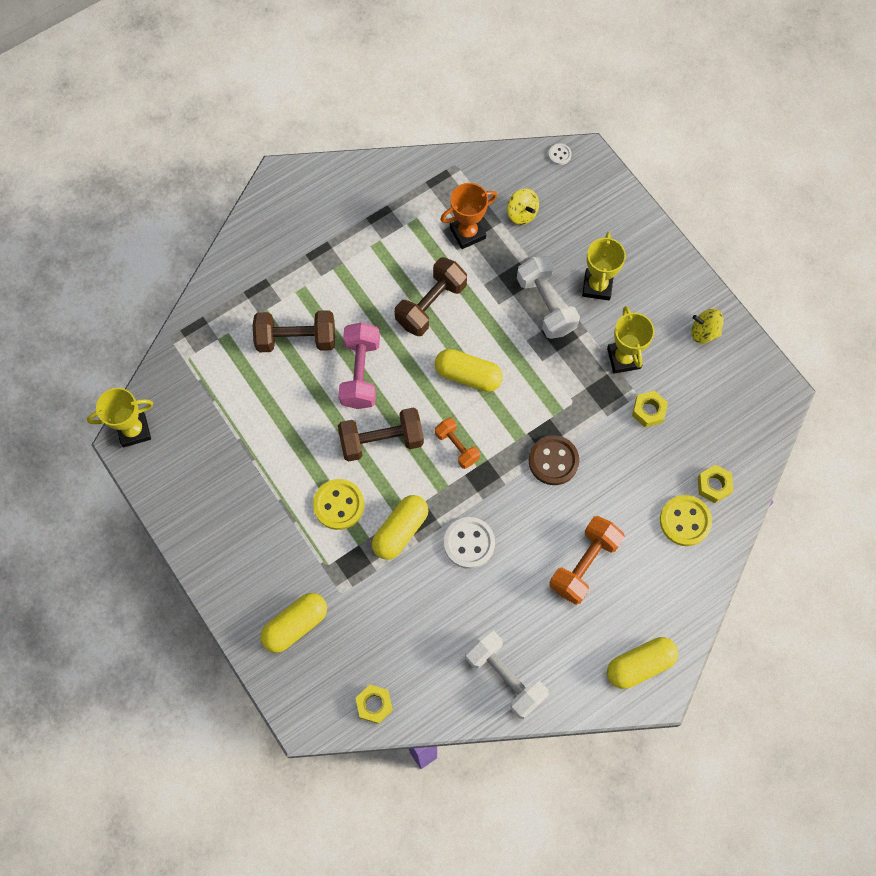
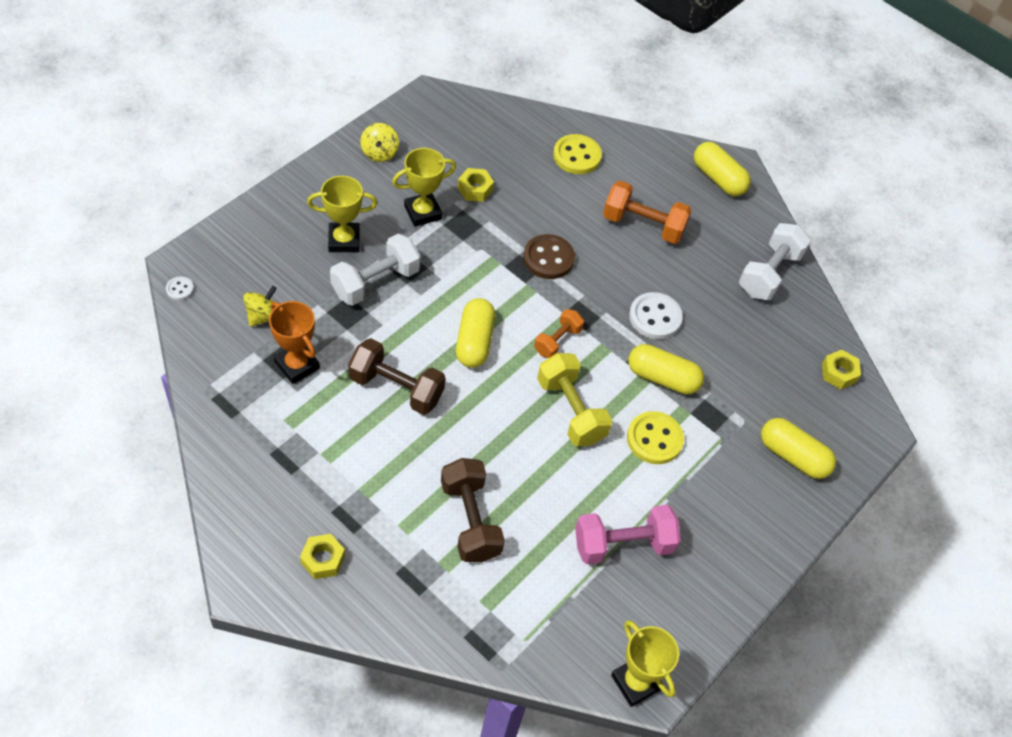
camera: 110 degrees left, 15 degrees down
pink dumbbell [338,323,380,409] -> pink dumbbell moved to [575,505,681,564]
brown dumbbell [338,407,424,462] -> yellow dumbbell [537,353,612,446]
yellow nut [698,465,733,503] -> yellow nut moved to [300,534,345,579]

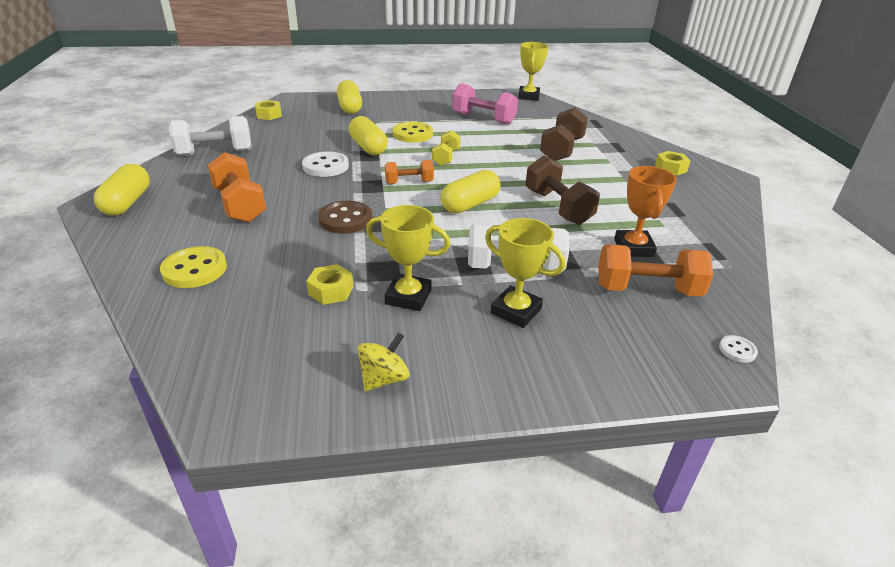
camera: 135 degrees left, 20 degrees down
yellow spinning top [243,286,277,327] -> orange dumbbell [598,244,713,296]
yellow dumbbell [537,353,612,446] -> yellow dumbbell [432,130,461,166], size x0.61

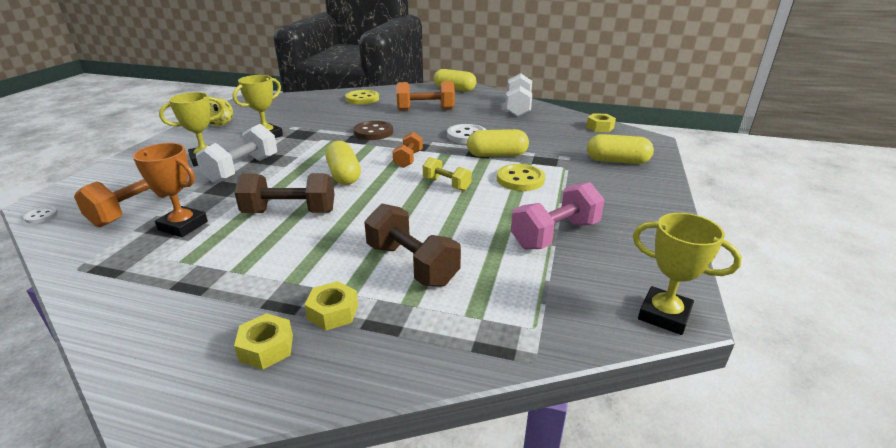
camera: 115 degrees right, 5 degrees down
yellow nut [306,264,353,305] -> yellow nut moved to [305,281,358,330]

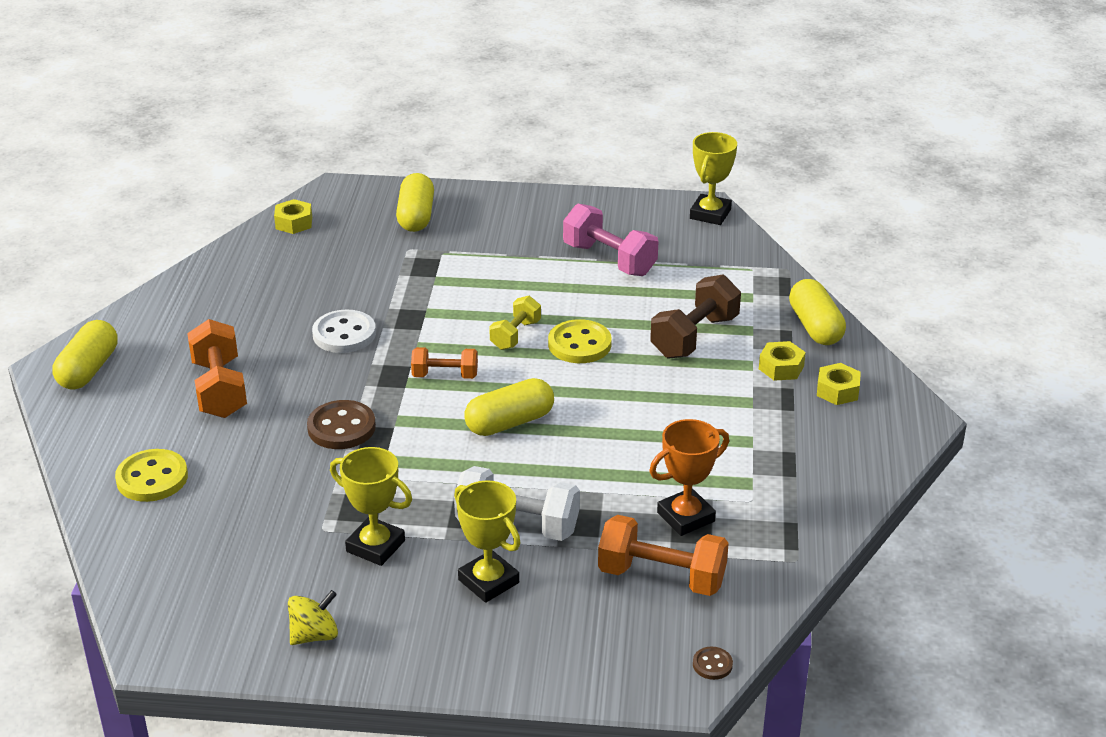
camera: 100 degrees left, 5 degrees up
white button [23,207,58,224] -> brown button [693,647,733,680]
orange trophy [133,143,208,237] -> orange trophy turned 45 degrees clockwise [649,419,729,536]
brown dumbbell [235,173,334,213] -> none
yellow capsule [467,129,529,157] -> yellow capsule moved to [789,279,846,345]
yellow button [497,164,545,191] -> yellow button moved to [548,319,612,363]
white dumbbell [505,73,532,117] -> none

